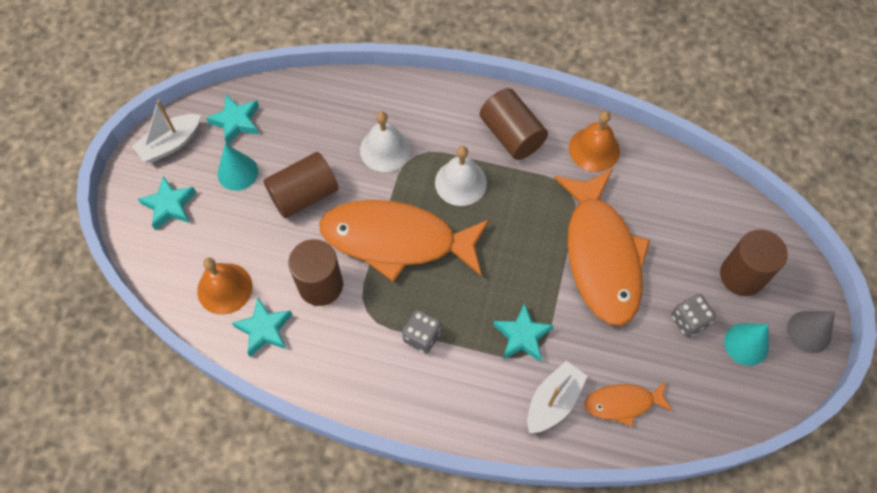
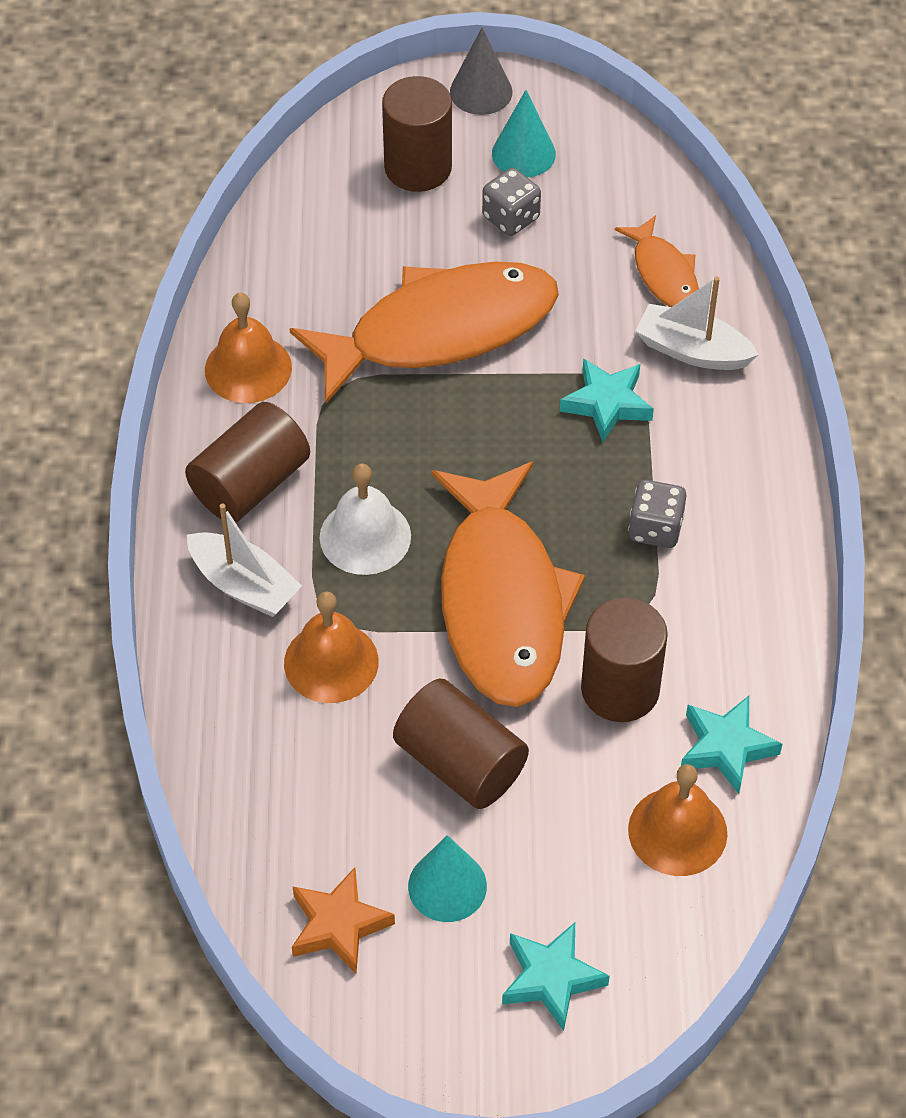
camera: 105 degrees left, 10 degrees down
white boat [132,100,201,163] -> white boat moved to [187,503,302,617]
turquoise star [206,94,259,145] -> orange star [292,867,395,974]
white bell [360,111,411,172] -> orange bell [284,592,379,703]

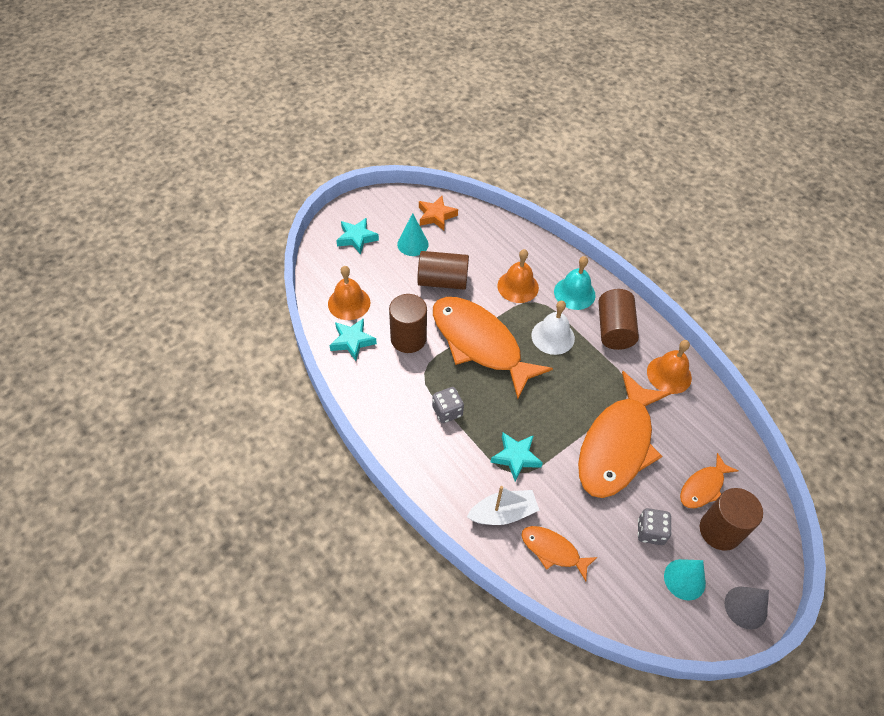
camera: 140 degrees right, 0 degrees up
white boat [187,503,302,617] -> turquoise bell [554,256,596,310]
none -> orange fish [680,453,739,508]

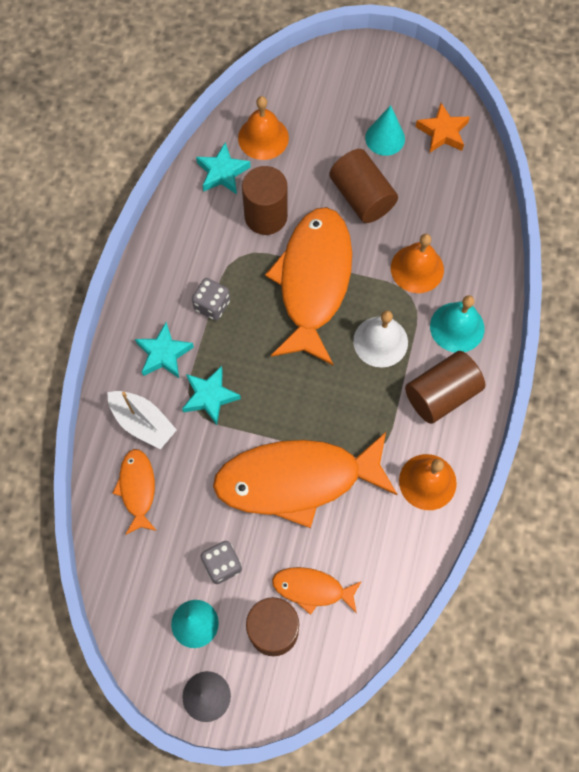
camera: 55 degrees right, 15 degrees up
turquoise star [336,218,379,255] -> turquoise star moved to [135,322,194,378]

